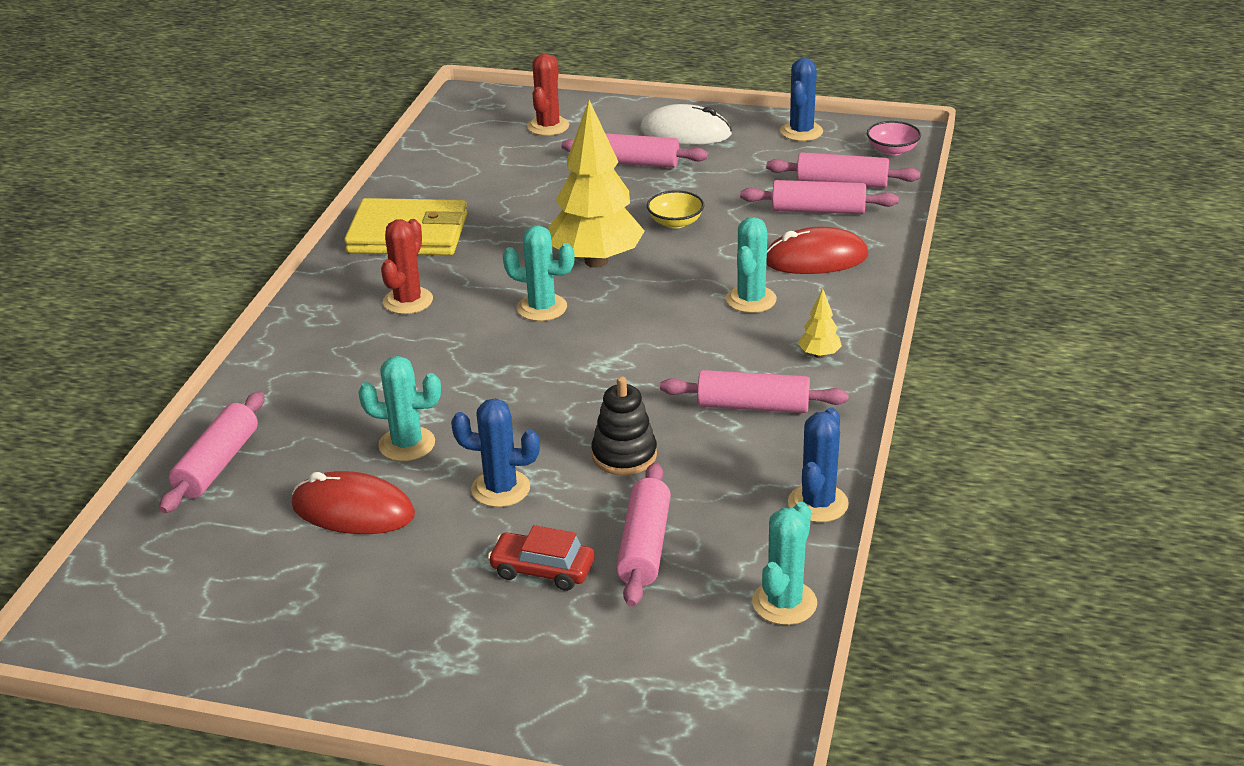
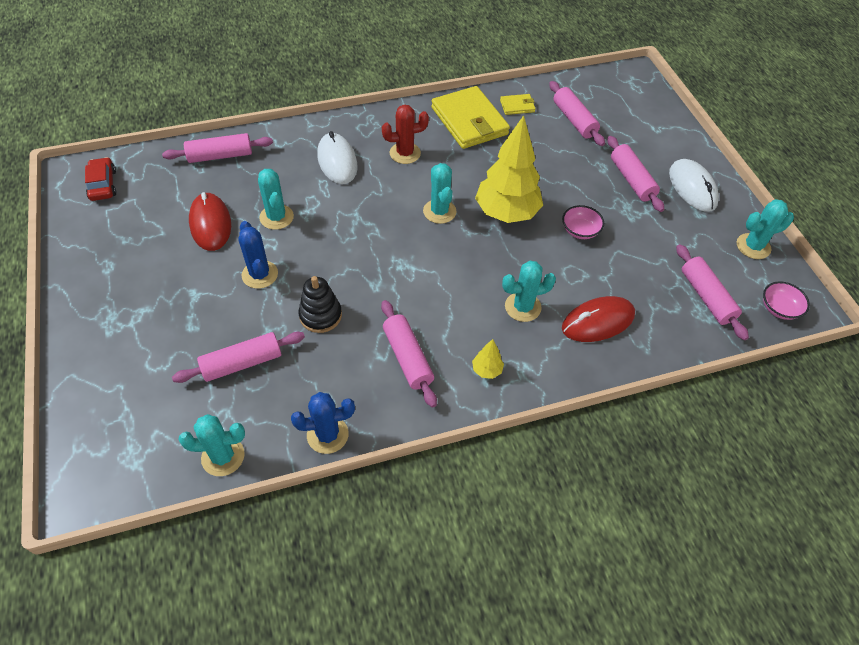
camera: 55 degrees right, 20 degrees up
red car [488,525,595,591] -> red car moved to [85,157,116,201]
red cactus [527,54,569,136] -> none
yellow bowl [647,190,704,229] -> pink bowl [562,205,604,239]
pink rolling pin [740,180,899,214] -> pink rolling pin moved to [549,81,605,146]
red mouse [766,227,868,274] -> red mouse turned 75 degrees counterclockwise [562,296,635,342]
blue cactus [780,58,823,141] -> turquoise cactus [737,199,794,259]
none -> white mouse [317,131,358,184]
none -> yellow wallet [500,94,536,115]

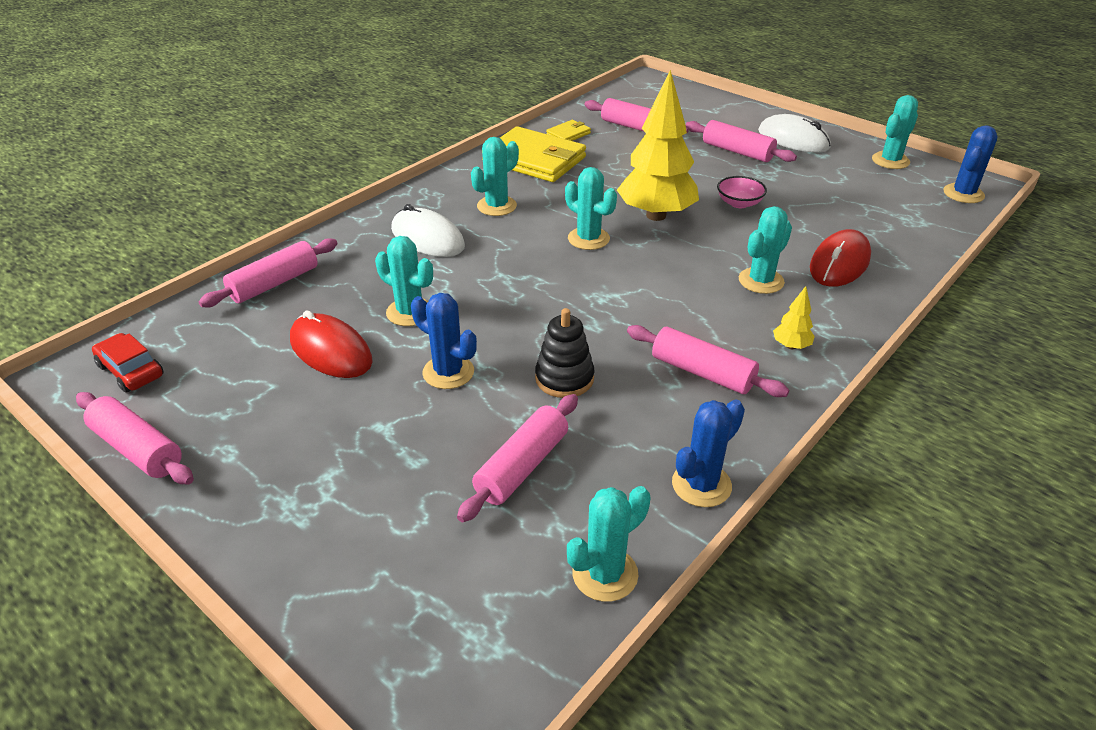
camera: 30 degrees left, 15 degrees down
red cactus [382,104,429,164] -> turquoise cactus [471,137,519,216]
pink rolling pin [676,244,749,340] -> pink rolling pin moved to [76,392,194,484]
pink bowl [763,281,810,320] -> blue cactus [943,125,998,203]

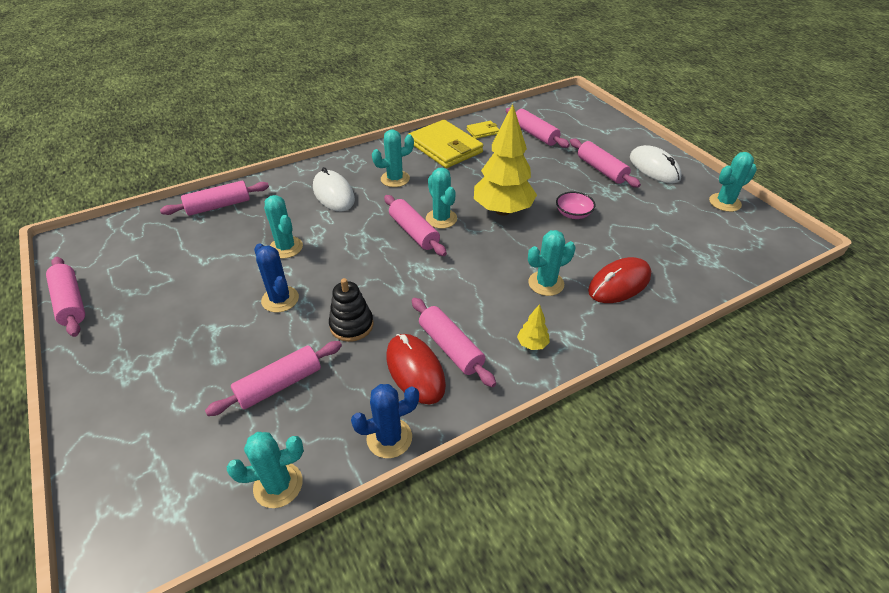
camera: 20 degrees right, 5 degrees up
red car [92,333,164,393] -> none
red mouse [290,310,373,378] -> red mouse moved to [386,334,446,404]
blue cactus [943,125,998,203] -> none
none -> pink rolling pin [384,195,447,256]

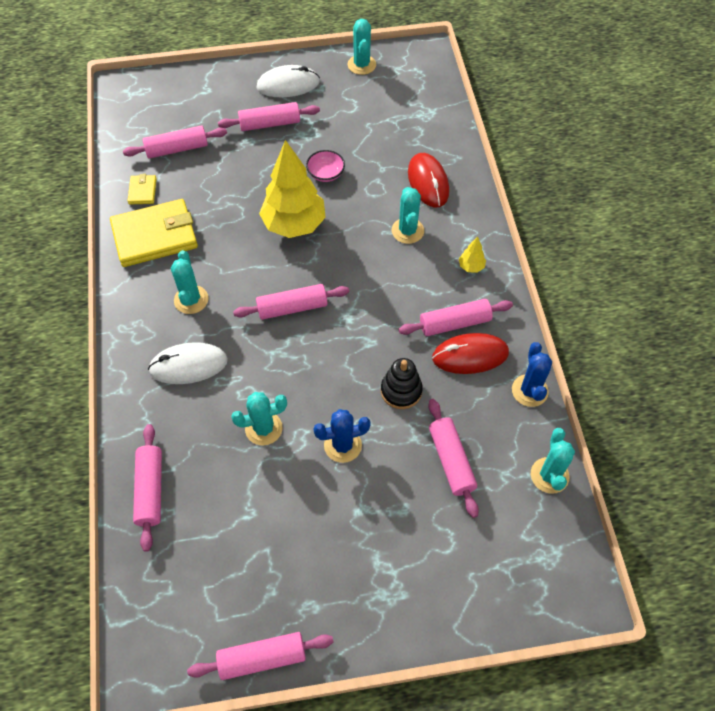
camera: 70 degrees left, 15 degrees up
turquoise cactus [426,168,457,229] -> none

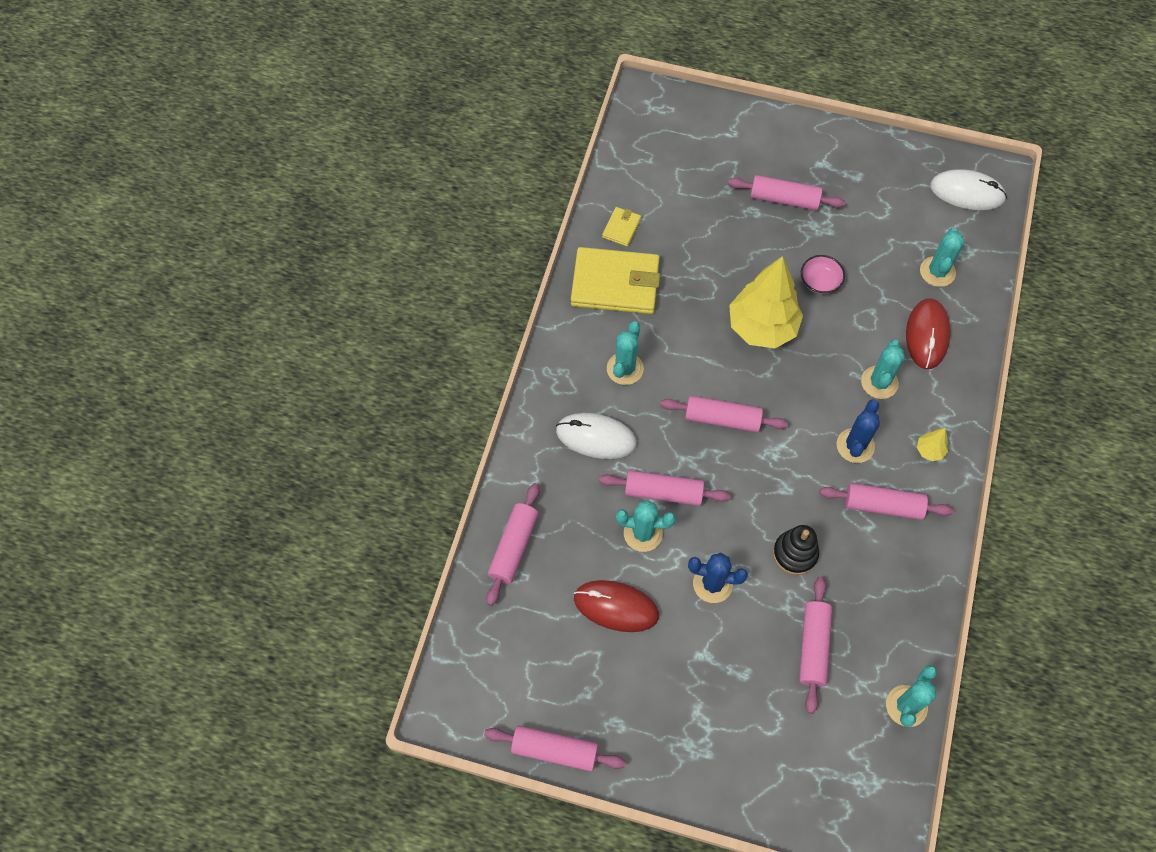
camera: 25 degrees right, 5 degrees up
pink rolling pin [123,126,227,159] -> pink rolling pin moved to [599,470,730,506]
white mouse [256,65,320,97] -> white mouse moved to [930,169,1007,210]
turquoise cactus [348,19,376,75] -> turquoise cactus moved to [920,228,964,287]
red mouse [432,333,509,374] -> red mouse moved to [574,580,659,632]
blue cactus [512,342,552,407] -> blue cactus moved to [837,399,880,463]

